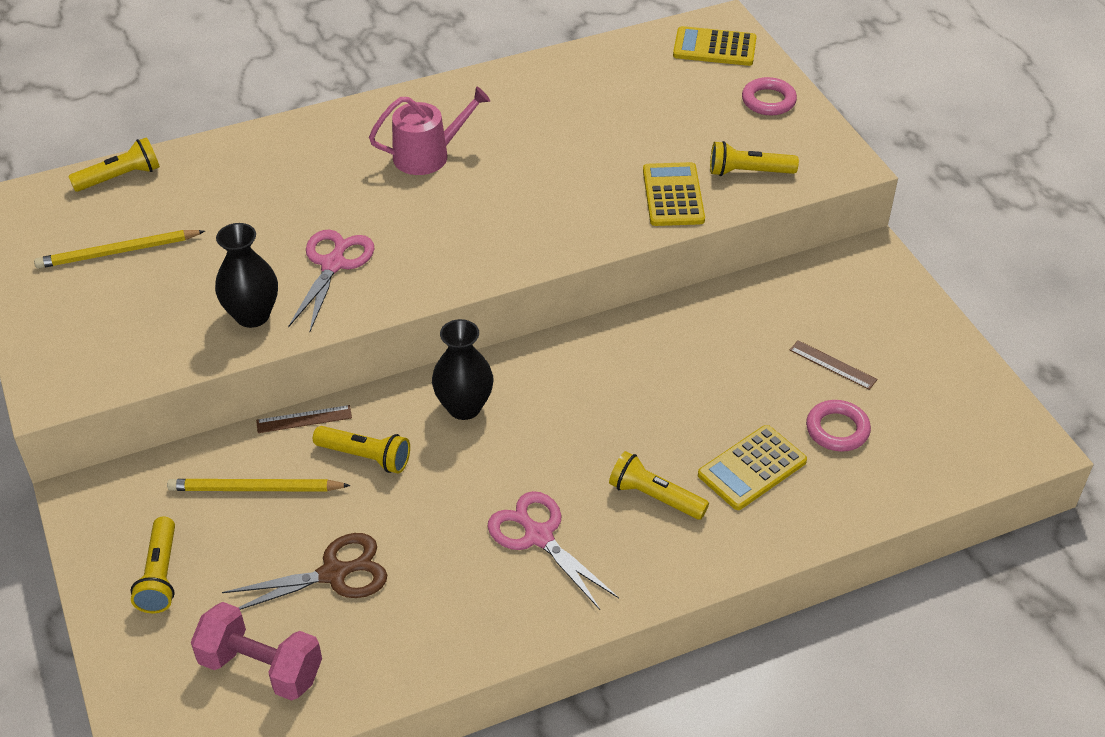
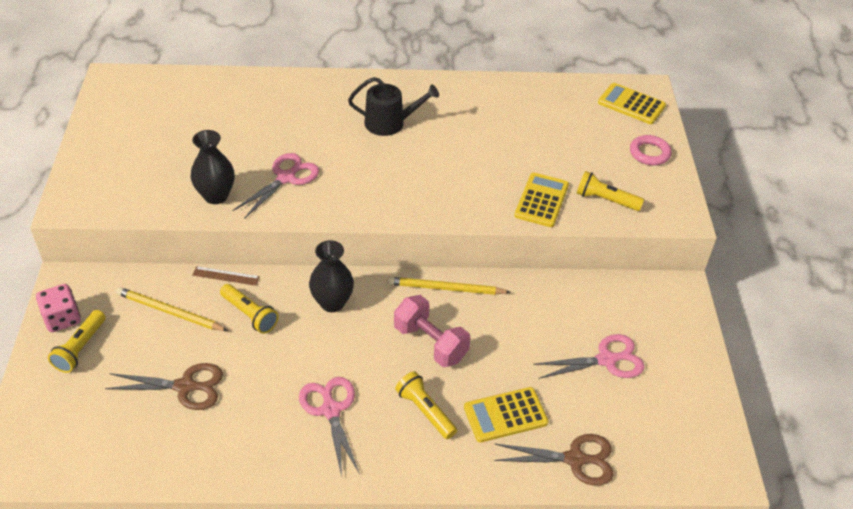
camera: 20 degrees right, 0 degrees up
yellow pencil [34,230,205,269] -> yellow pencil moved to [388,277,510,295]
yellow flashlight [68,137,160,192] -> none
pink dumbbell [191,602,322,701] -> pink dumbbell moved to [394,295,471,367]
pink watering can [369,86,490,175] -> black watering can [348,77,439,136]
brown ruler [790,340,878,390] -> pink scissors [533,334,644,379]
pink ring [806,400,871,452] -> none
none -> pink dice [36,284,81,332]
none -> brown scissors [494,434,614,486]

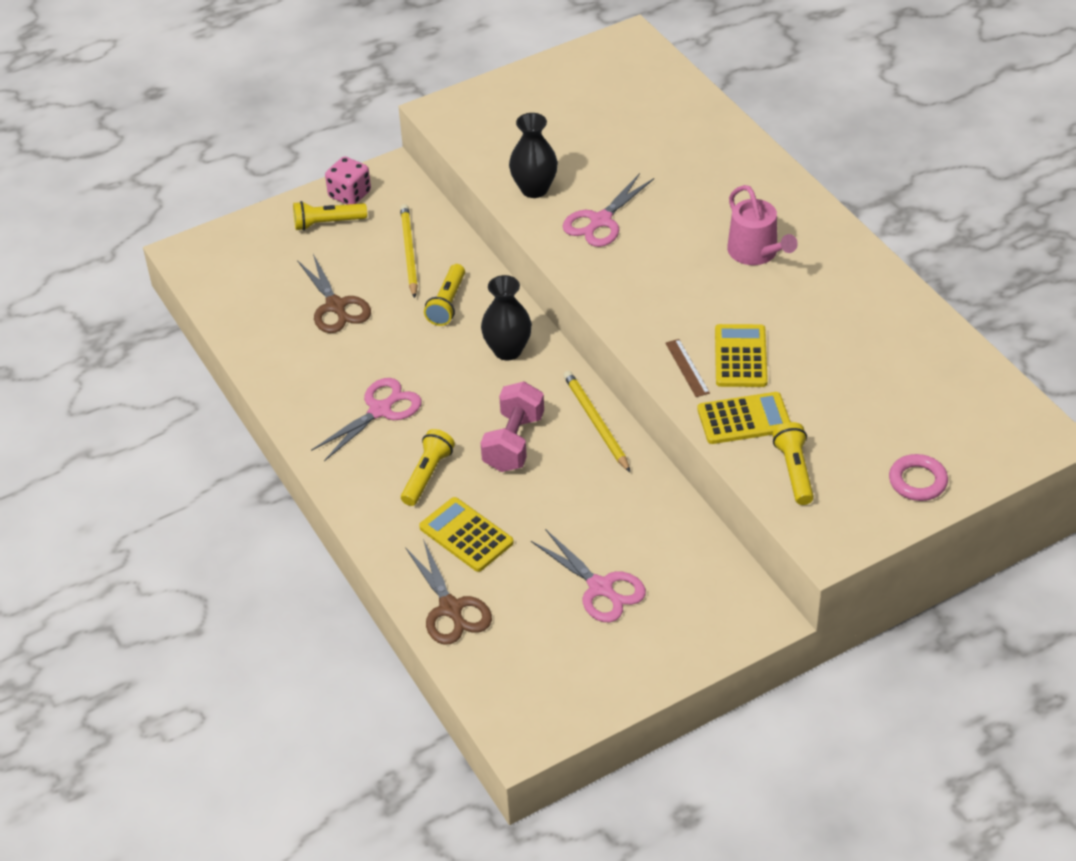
camera: 65 degrees right, 0 degrees up
brown ruler [192,266,260,286] -> brown ruler moved to [665,339,710,397]
pink scissors [232,153,319,219] -> pink scissors turned 120 degrees clockwise [563,173,654,247]
black watering can [348,77,439,136] -> pink watering can [727,185,798,265]
yellow calculator [598,83,666,124] -> yellow calculator moved to [715,324,768,387]

